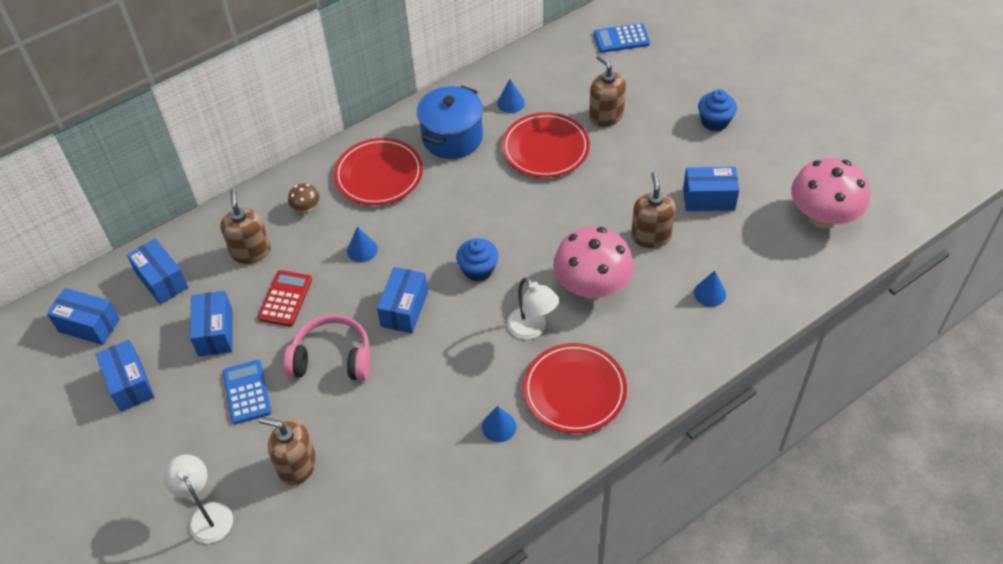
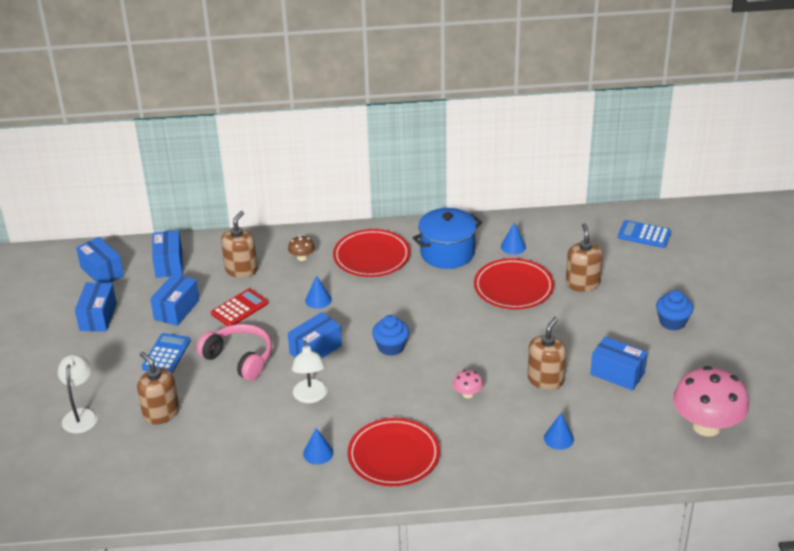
camera: 30 degrees right, 15 degrees down
white lamp [507,277,559,339] -> white lamp moved to [292,341,327,403]
pink mushroom [553,227,634,299] -> pink mushroom [453,370,483,398], size x0.43

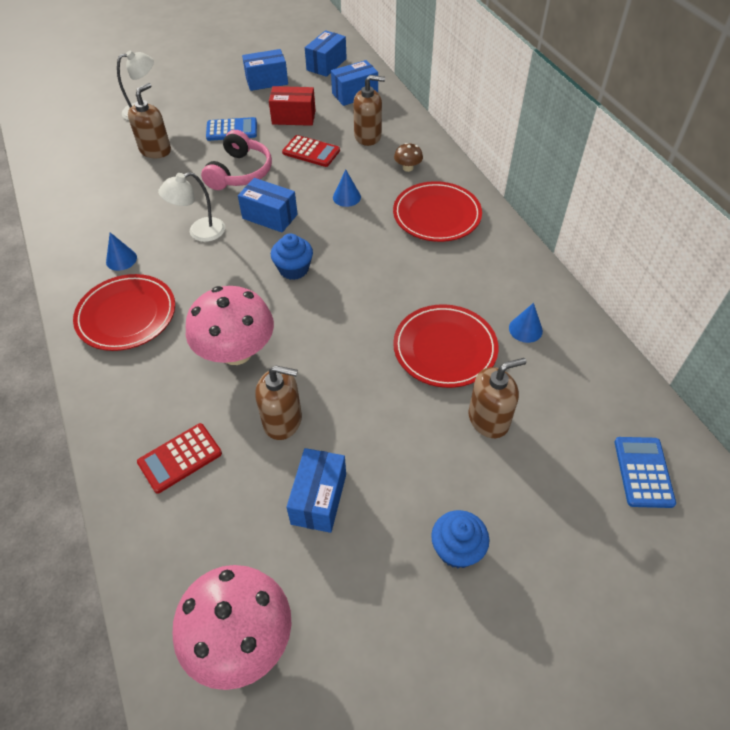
camera: 70 degrees right, 15 degrees up
blue box [150,274,199,326] -> red box [269,86,316,126]
blue pot [413,208,482,269] -> none
pink mushroom [453,370,483,398] -> pink mushroom [186,286,274,365], size x2.34
blue cone [544,413,574,450] -> red calculator [137,423,222,494]

